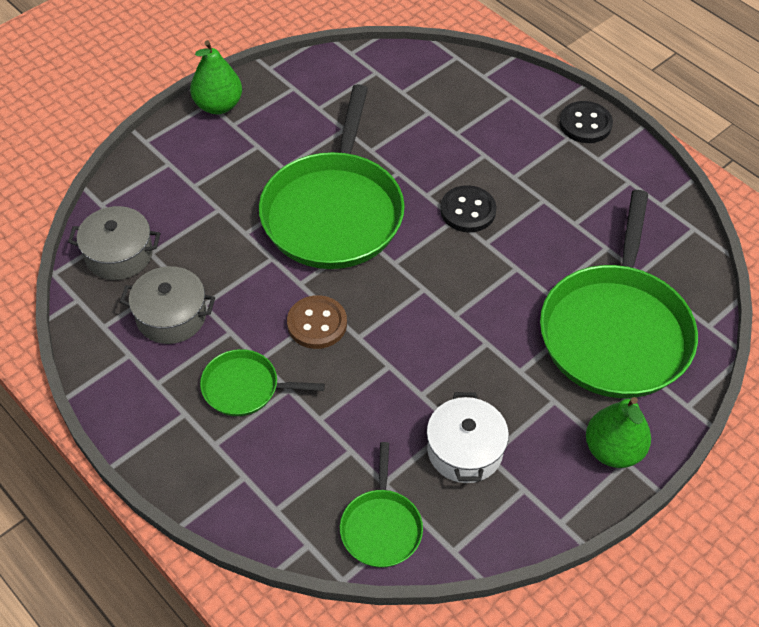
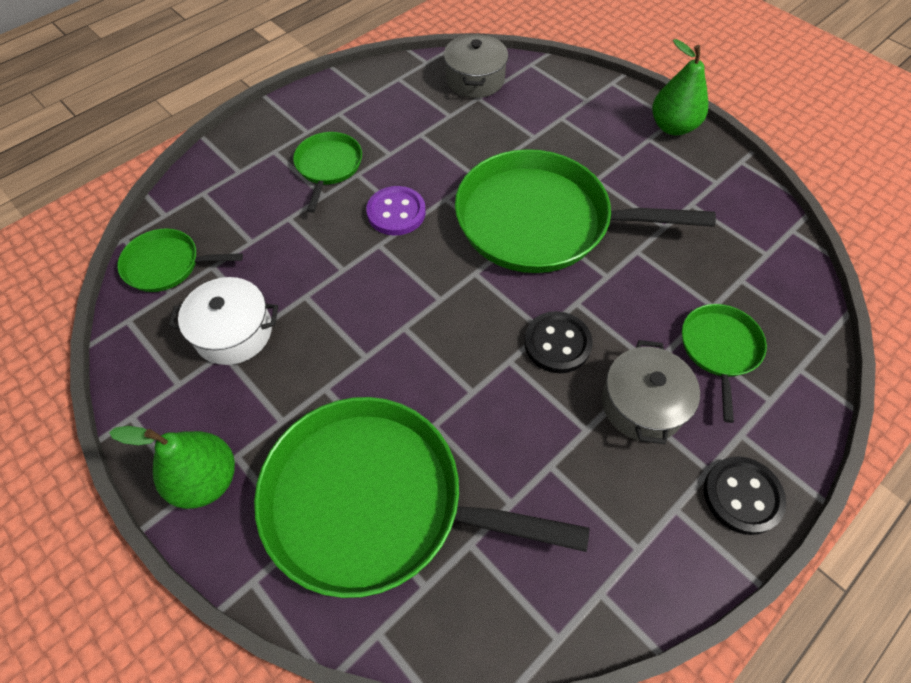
camera: 90 degrees right, 5 degrees up
grey pot [120,266,215,344] -> grey pot moved to [602,340,700,444]
brown button [287,295,347,349] -> purple button [366,186,426,235]
none -> green pan [682,304,767,423]

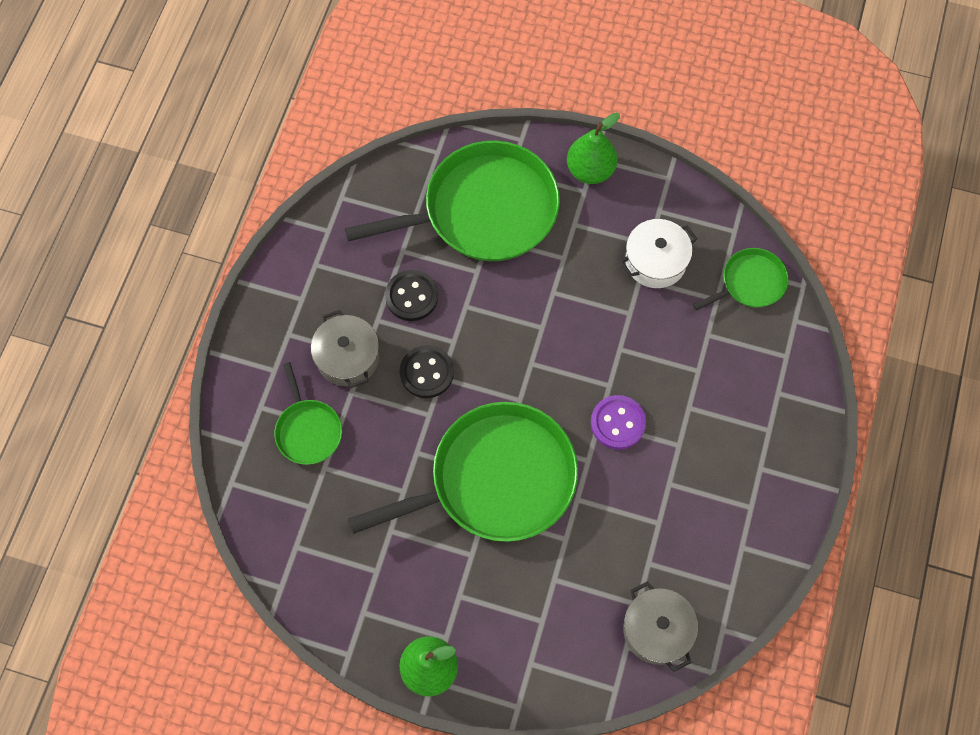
camera: 150 degrees right, 10 degrees up
green pan [293,132,362,213] -> none
black button [704,456,786,535] -> black button moved to [385,270,438,321]

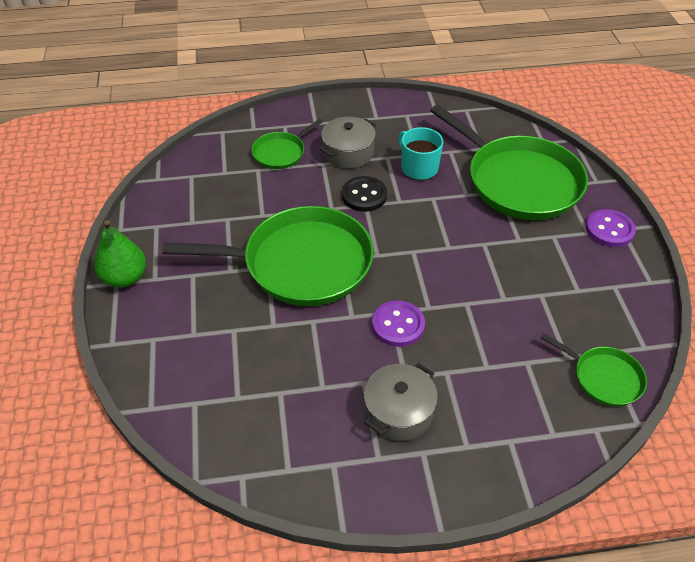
camera: 65 degrees right, 20 degrees down
green pan [348,402,578,542] -> green pan turned 45 degrees counterclockwise [162,206,374,306]
black button [385,270,438,321] -> turquoise mug [398,127,443,180]
green pear [567,113,620,184] -> purple button [586,209,636,247]
white pot [620,219,697,288] -> none
grey pot [623,581,698,672] -> grey pot moved to [364,363,438,441]

